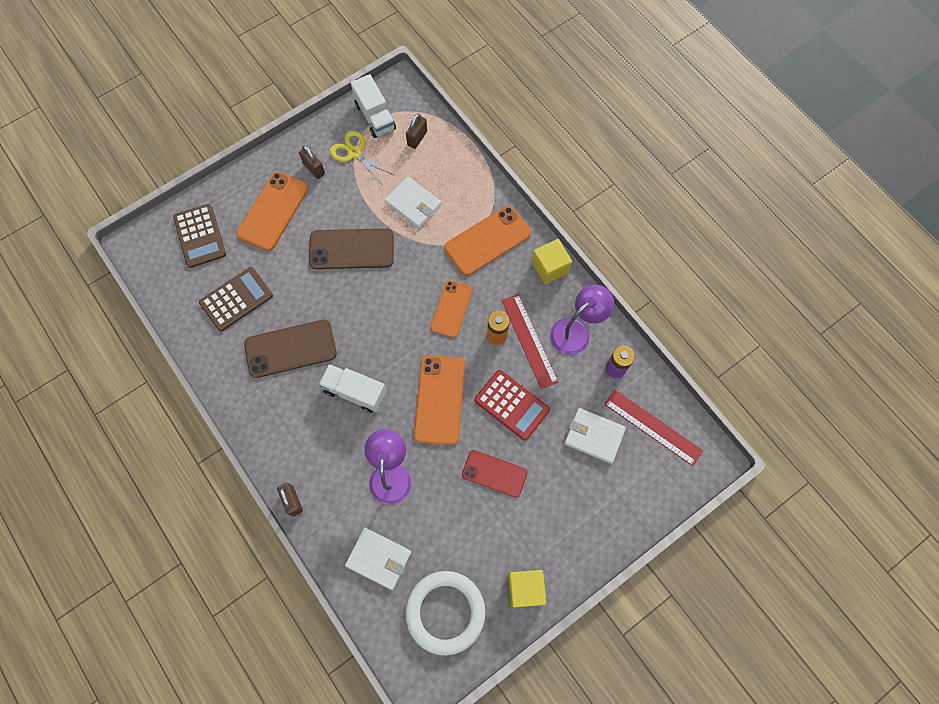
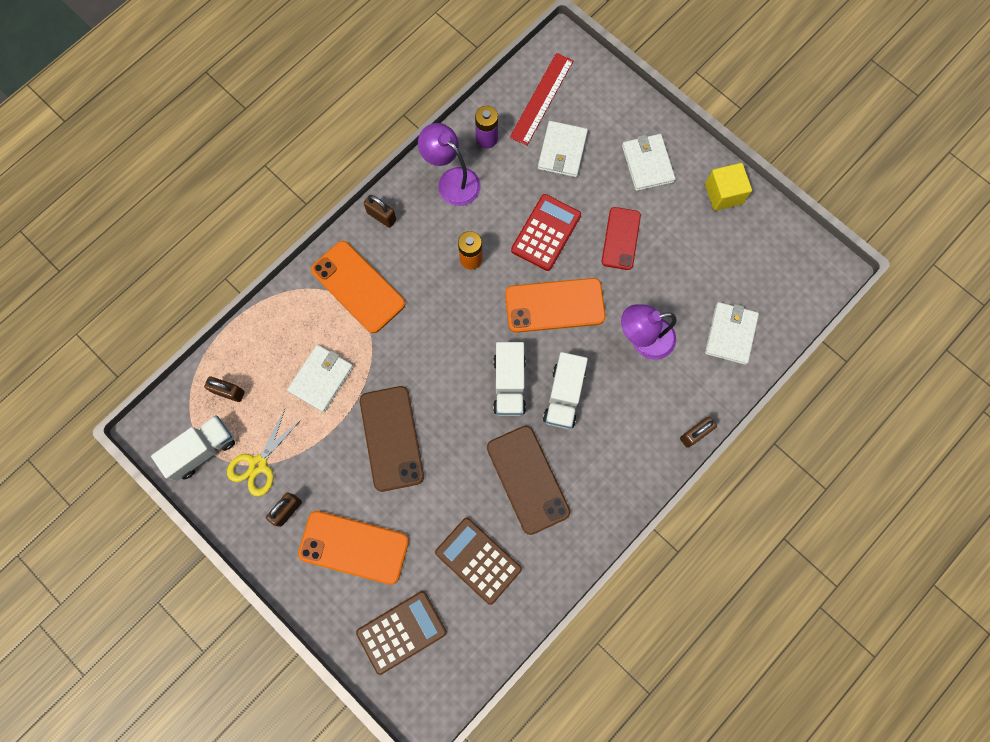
camera: 100 degrees left, 5 degrees up
white ring [405,571,485,656] -> none
orange phone [430,280,472,338] -> none
red ruler [502,294,558,389] -> none
yellow cube [532,239,572,284] -> brown padlock [364,195,396,228]
none -> white truck [493,342,526,416]
none -> white wallet [622,134,676,191]

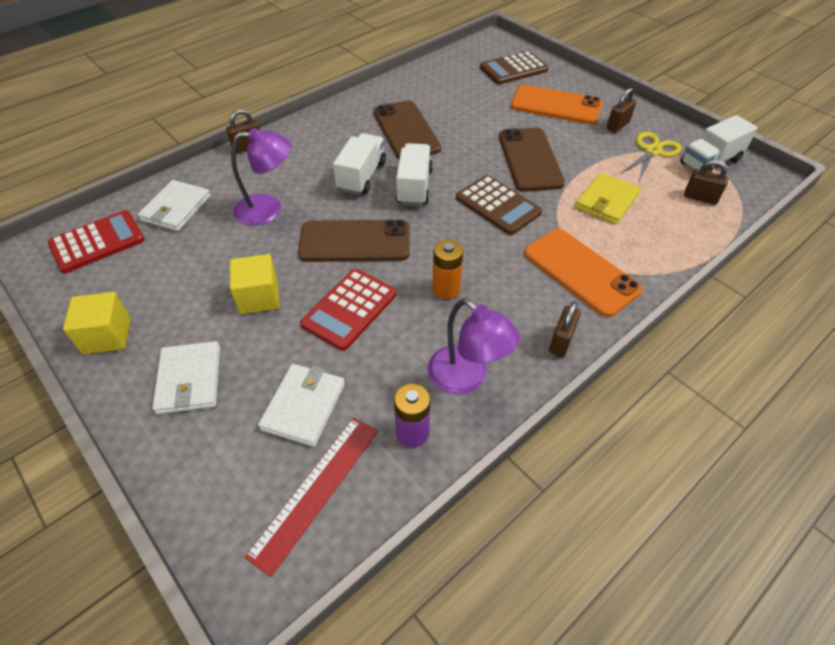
camera: 175 degrees left, 25 degrees down
white wallet [287,344,354,413] -> yellow wallet [575,172,641,225]
brown padlock [364,195,396,228] -> brown padlock turned 75 degrees clockwise [549,301,581,357]
brown calculator [435,518,522,605] -> brown calculator moved to [456,175,542,235]
orange phone [505,278,606,333] -> brown phone [298,220,410,262]
red phone [602,207,641,270] -> yellow cube [230,254,280,314]
none -> red calculator [48,210,145,273]

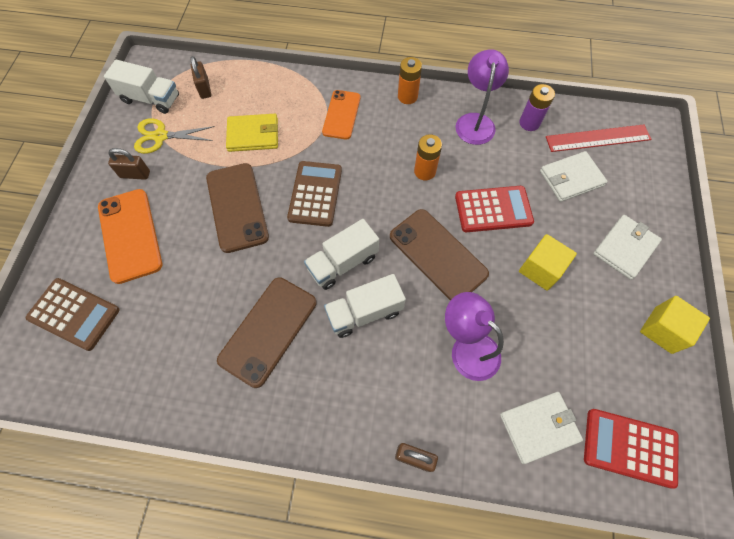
camera: 130 degrees left, 15 degrees up
brown phone [499,127,565,192] -> brown phone turned 60 degrees counterclockwise [206,163,269,253]
orange phone [524,229,643,317] -> orange phone [322,90,360,139], size x0.67
brown padlock [549,301,581,357] -> orange battery [398,57,422,104]

